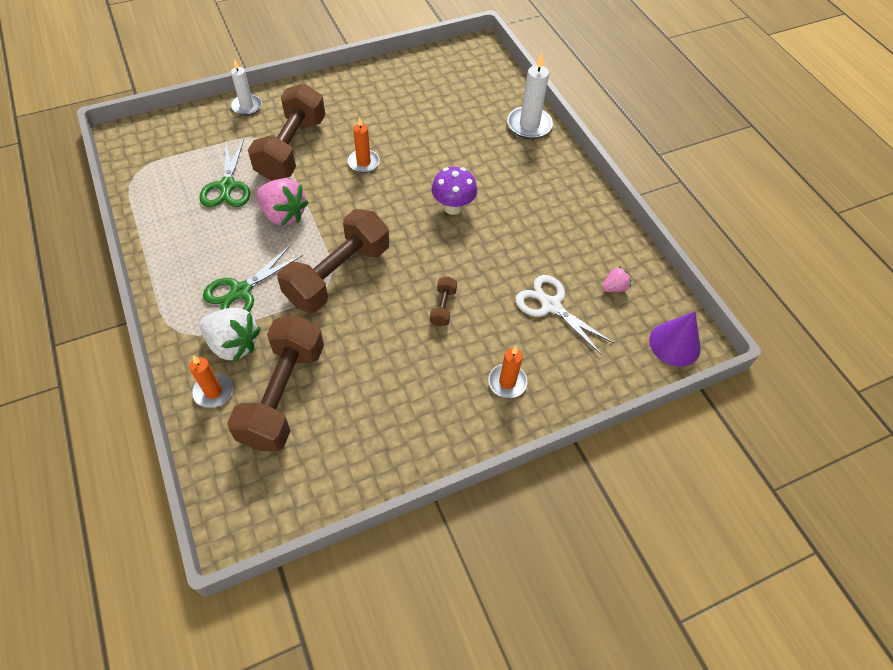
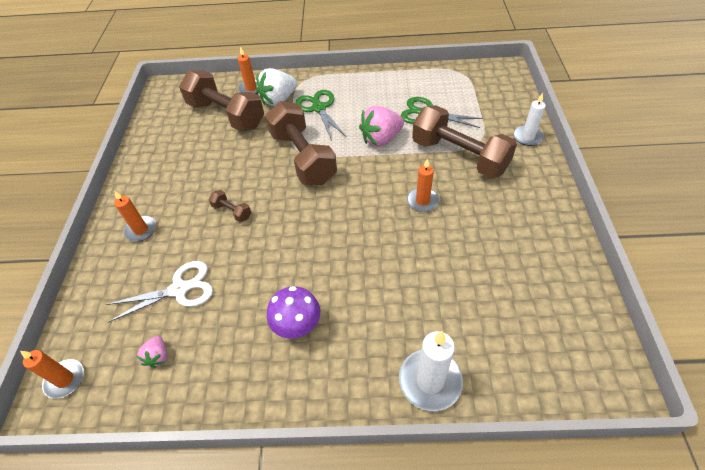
camera: 120 degrees right, 5 degrees down
purple mushroom [432,167,477,215] -> purple mushroom moved to [267,286,320,339]
purple cone [649,311,701,366] -> orange candle [20,350,84,399]

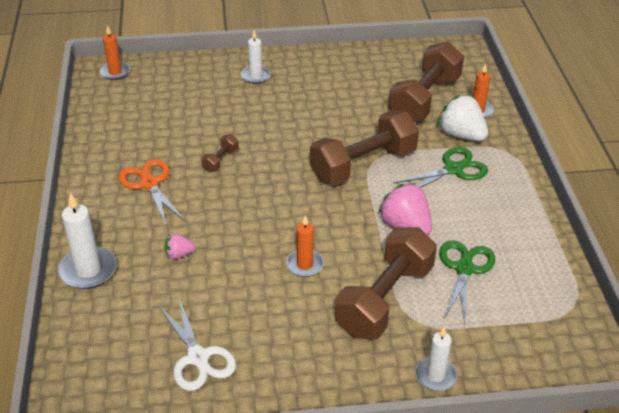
camera: 80 degrees right, 10 degrees down
white scissors [105,261,213,323] -> white scissors moved to [158,298,236,391]
orange candle [114,191,156,242] -> white candle [241,30,271,84]
pink strawberry [137,336,167,368] -> pink strawberry moved to [164,233,195,259]
brown dumbbell [208,190,251,222] -> brown dumbbell moved to [201,134,239,172]
purple mushroom [267,286,320,339] -> orange scissors [119,159,185,226]

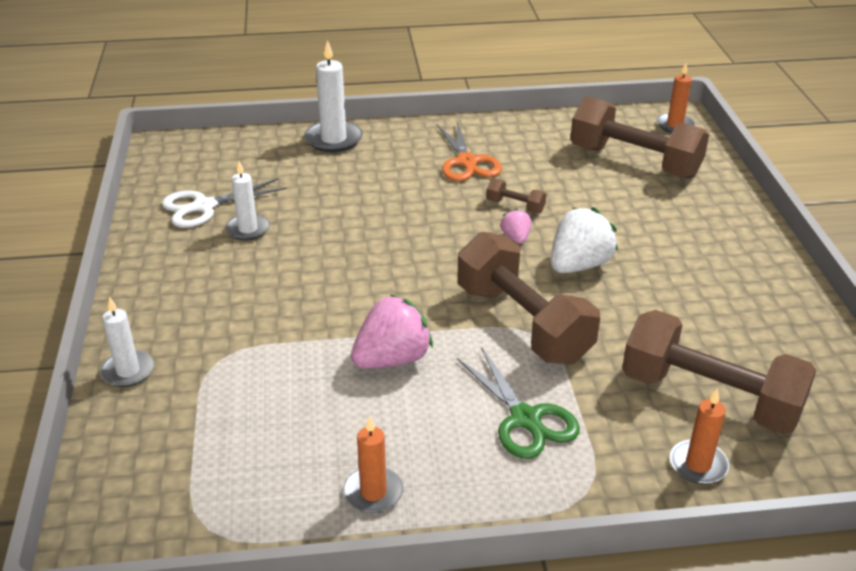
camera: 90 degrees right, 5 degrees down
orange scissors [119,159,185,226] -> orange scissors turned 105 degrees clockwise [437,121,502,181]
pink strawberry [164,233,195,259] -> pink strawberry moved to [501,209,531,244]
white candle [241,30,271,84] -> white candle moved to [225,161,270,241]
orange candle [286,215,324,277] -> orange candle moved to [343,416,403,513]
brown dumbbell [335,227,437,340] -> brown dumbbell moved to [570,96,709,179]
white strawberry [438,95,488,141] -> white strawberry moved to [551,207,618,273]
green scissors [439,240,496,324] -> none

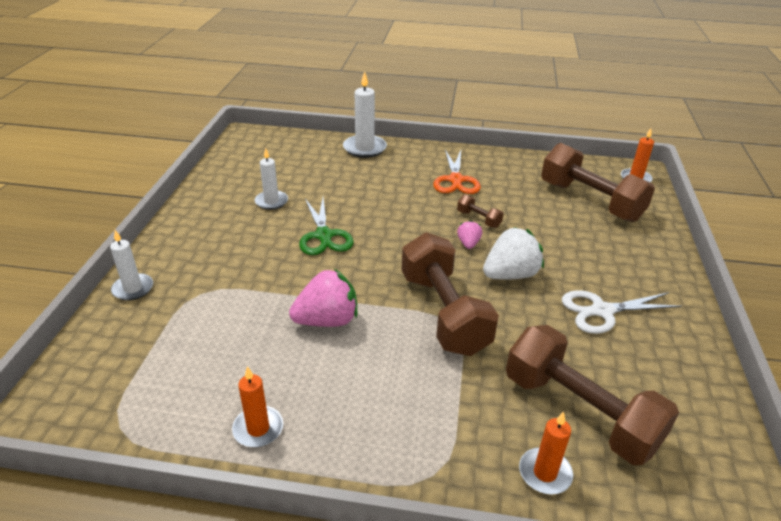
camera: 15 degrees right, 0 degrees up
white scissors [162,178,287,228] -> white scissors moved to [562,290,682,334]
green scissors [457,347,580,459] -> green scissors moved to [299,198,354,255]

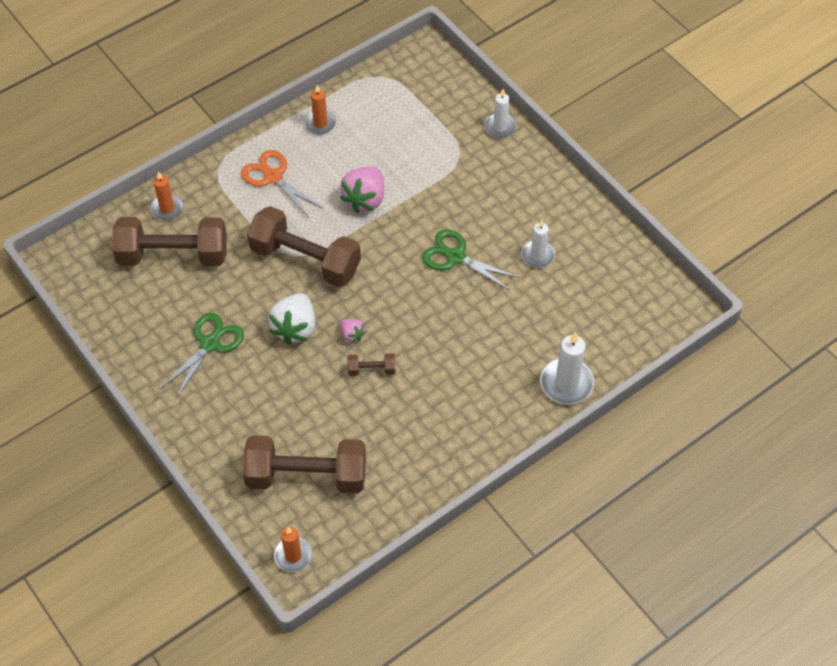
camera: 135 degrees right, 20 degrees up
orange scissors [433,150,481,194] -> orange scissors moved to [241,150,323,217]
white scissors [562,290,682,334] -> green scissors [160,313,244,399]

